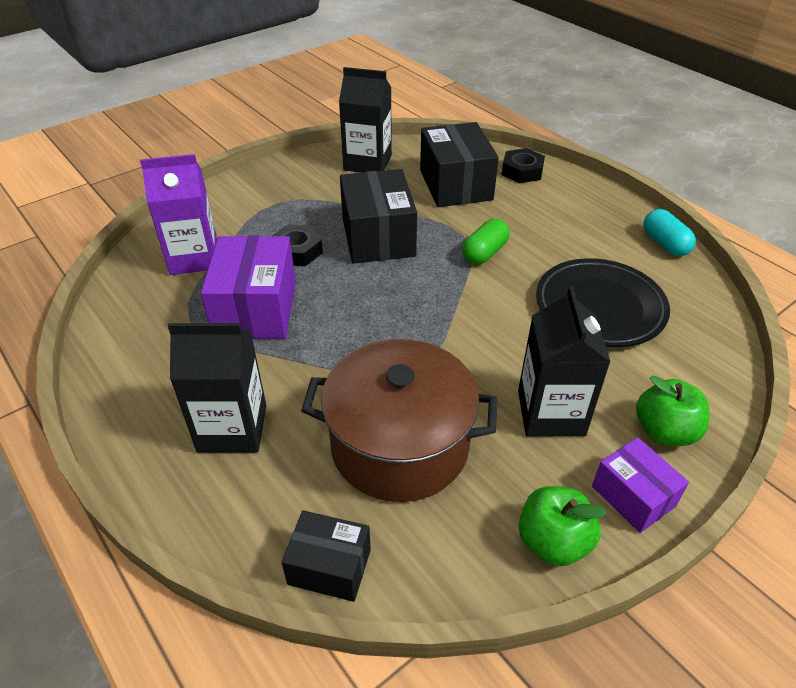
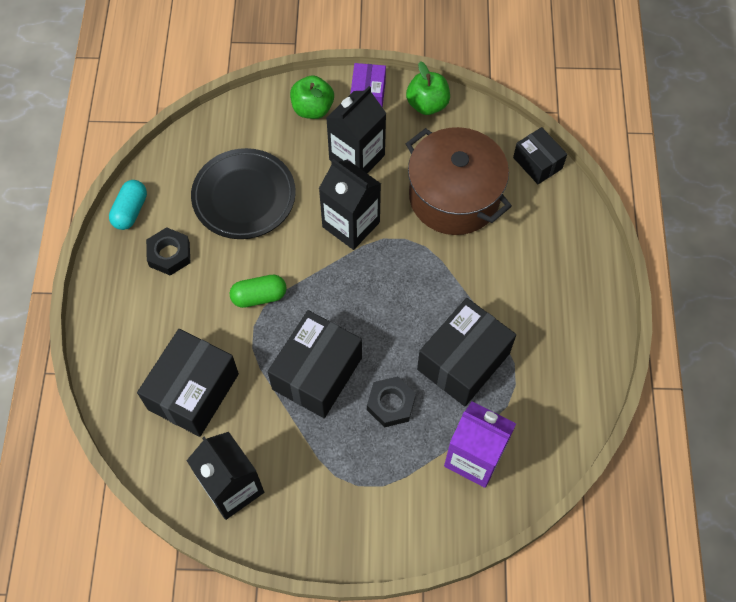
camera: 140 degrees left, 20 degrees up
black carton [168,323,266,453] -> black carton moved to [319,159,381,250]
purple box [201,236,296,339] -> black box [417,298,516,406]
black nut [502,148,545,183] -> black nut moved to [146,227,190,276]

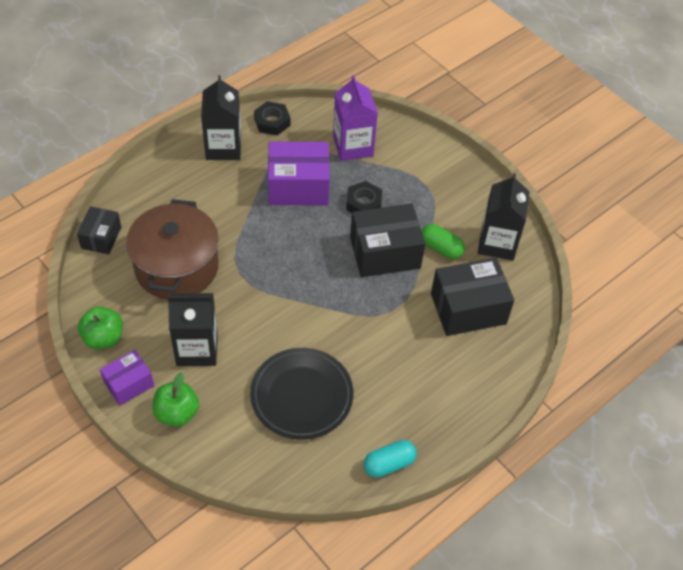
camera: 135 degrees left, 10 degrees down
black nut [146,227,190,276] -> black nut moved to [254,101,291,136]
green capsule [230,275,286,308] -> green capsule moved to [421,224,465,259]
black carton [319,159,381,250] -> black carton moved to [201,75,241,160]
black box [417,298,516,406] -> purple box [268,142,330,205]

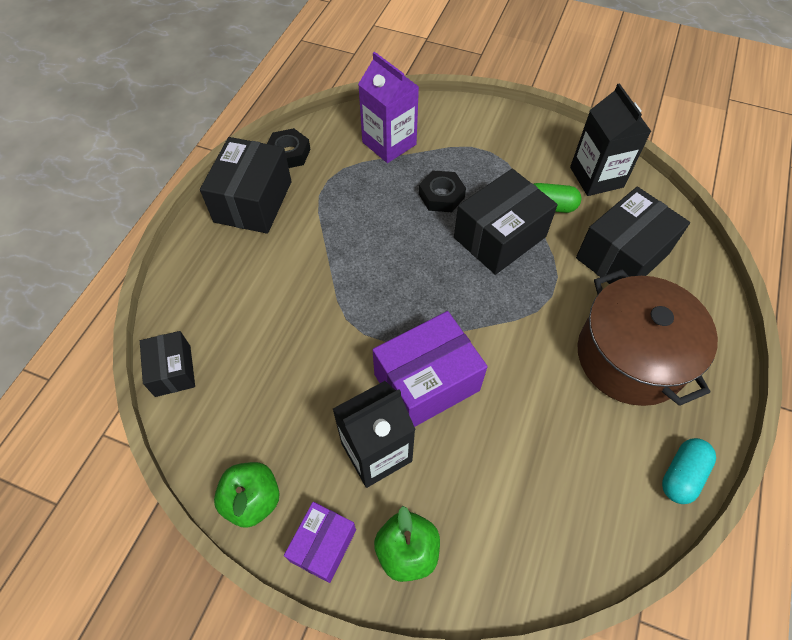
camera: 25 degrees left, 5 degrees up
brown pot [126,199,219,300] -> brown pot moved to [577,269,718,406]
black carton [201,75,241,160] -> black box [200,137,291,234]
black plate [250,348,353,440] -> none
purple box [268,142,330,205] -> purple box moved to [373,311,488,427]

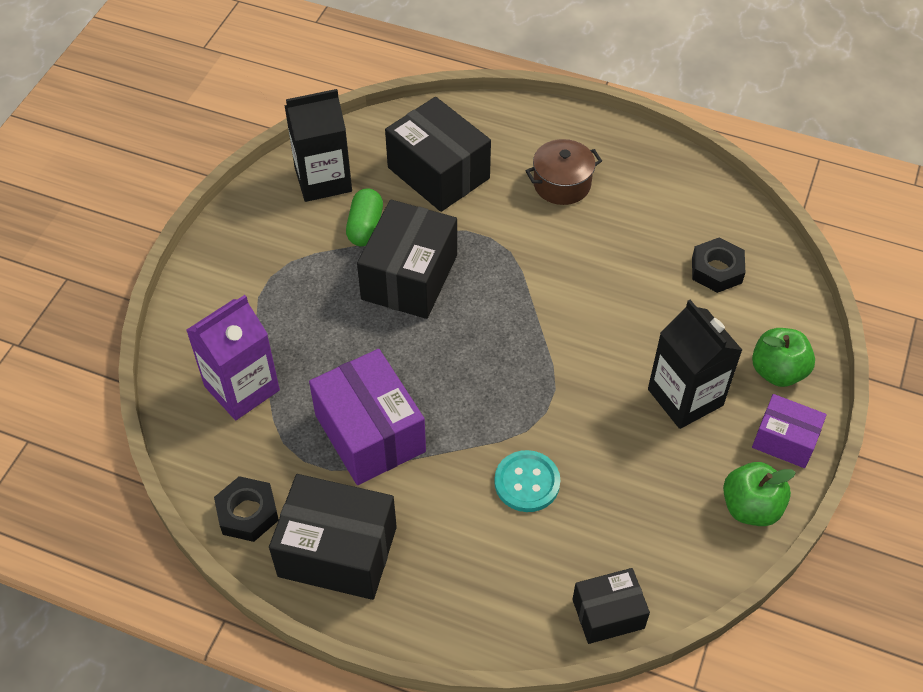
camera: 90 degrees left, 5 degrees down
purple box [373,311,488,427] -> purple box moved to [309,349,426,485]
black nut [419,170,466,212] -> black nut moved to [692,237,745,293]
black box [454,169,558,275] -> black box turned 60 degrees clockwise [357,199,457,319]
brown pot [577,269,718,406] -> brown pot [525,139,602,205], size x0.54
turquoise capsule [662,438,716,504] -> none
none -> turquoise button [494,450,561,512]

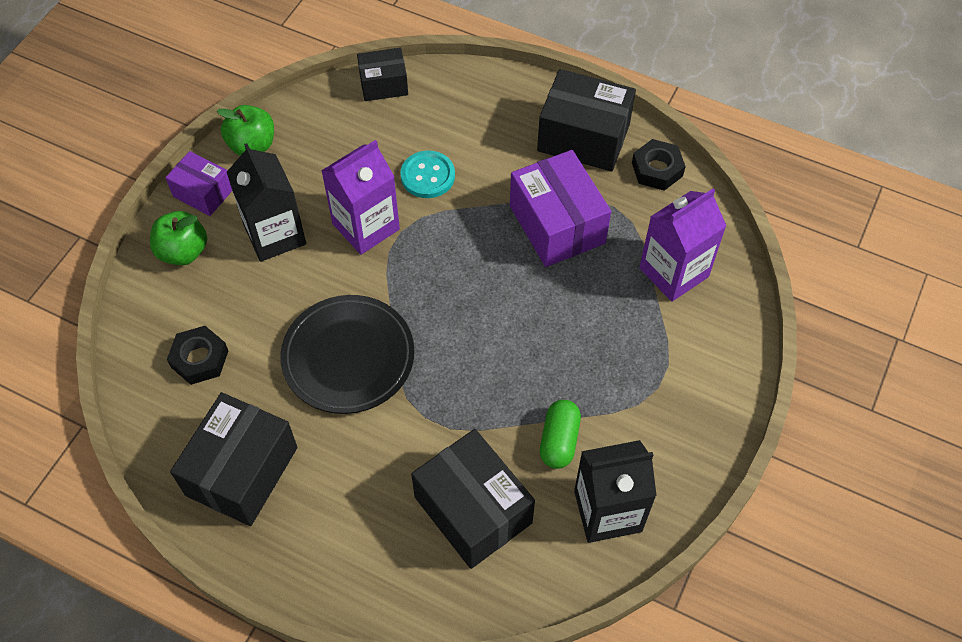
camera: 175 degrees left, 5 degrees up
black box [357,199,457,319] -> black box moved to [170,392,298,526]
brown pot [525,139,602,205] -> none
none -> black plate [280,295,414,414]
none -> purple carton [321,140,400,255]

